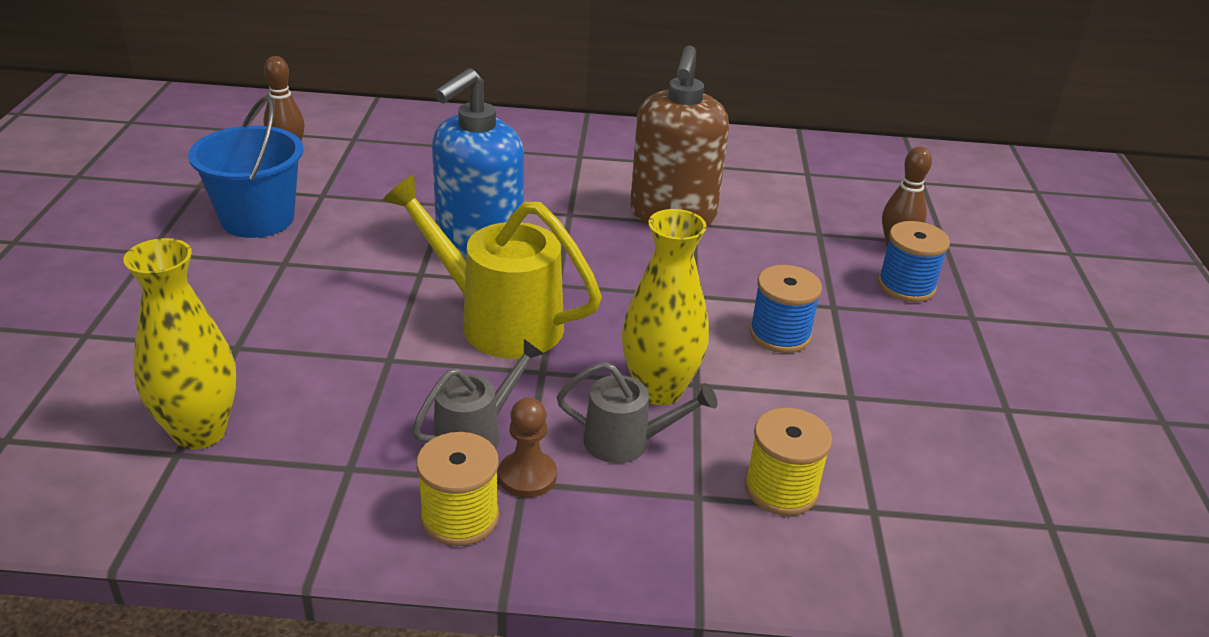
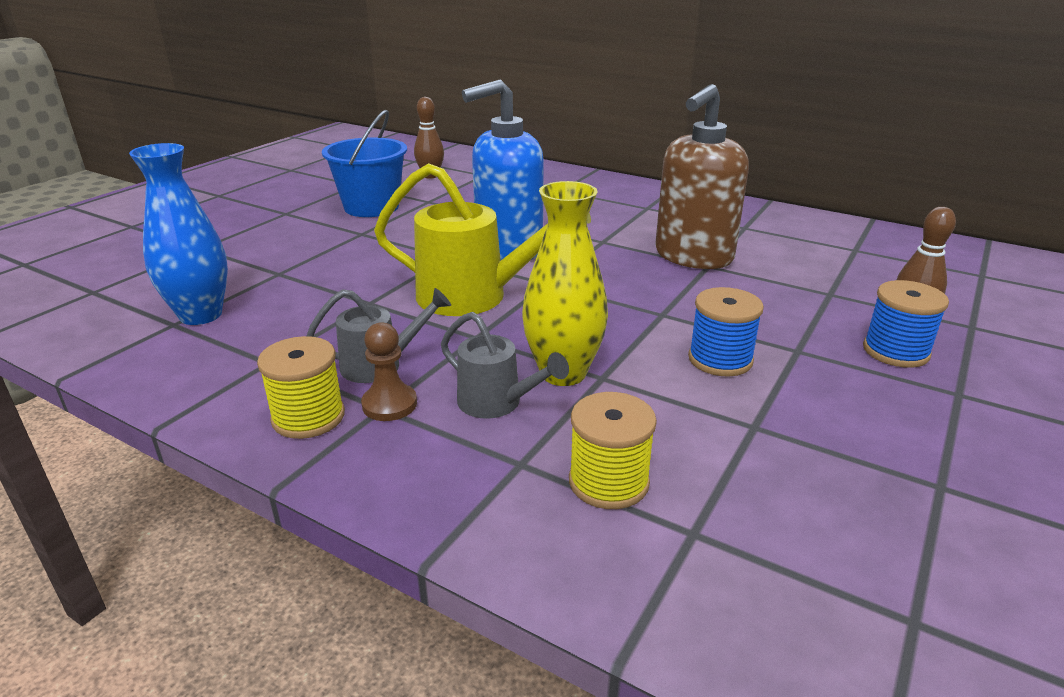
camera: 30 degrees right, 5 degrees down
yellow vase [123,238,237,449] -> blue vase [129,143,228,325]
yellow watering can [382,175,602,359] -> yellow watering can turned 135 degrees clockwise [374,163,591,316]

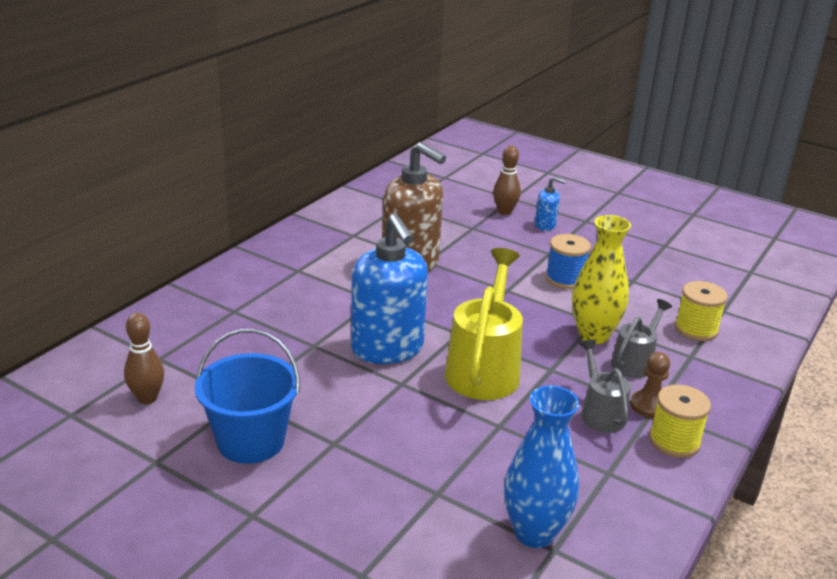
camera: 90 degrees left, 0 degrees up
blue spool [863,280,949,368] -> blue soap dispenser [535,177,565,231]

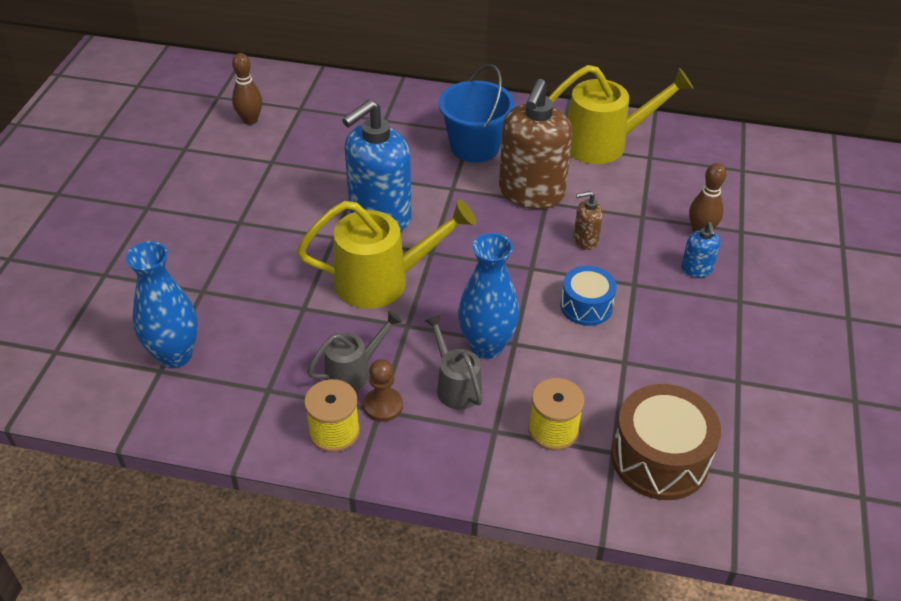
camera: 70 degrees right, 15 degrees up
blue bucket [195,329,300,464] -> blue bucket moved to [439,64,515,162]
blue spool [546,234,591,289] -> blue drum [560,266,617,326]
yellow vase [572,215,631,344] -> blue vase [458,233,519,359]
grey watering can [611,299,672,378] -> grey watering can turned 135 degrees counterclockwise [425,315,482,410]
none -> yellow watering can [548,65,694,164]
none -> brown soap dispenser [573,191,603,250]
none -> brown drum [611,384,721,500]

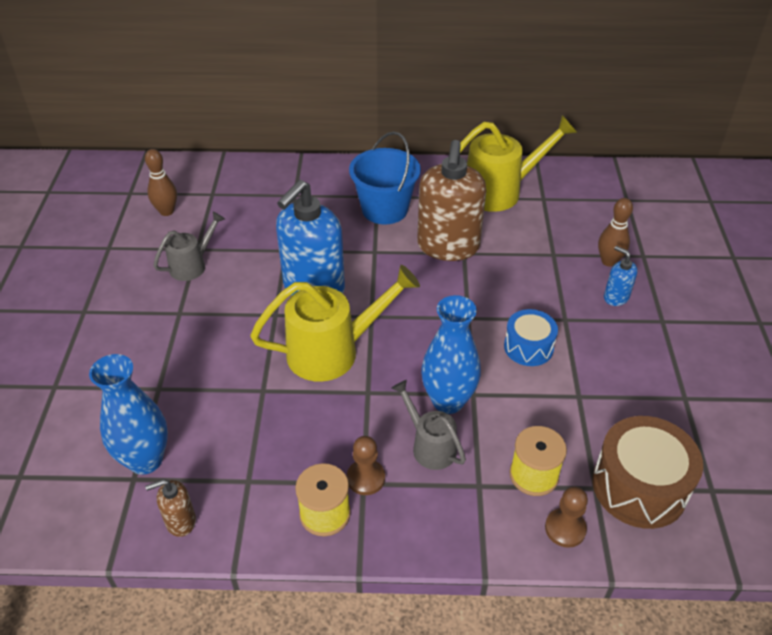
camera: 10 degrees left, 0 degrees up
grey watering can [307,310,402,391] -> grey watering can moved to [153,212,225,281]
brown soap dispenser [573,191,603,250] -> brown soap dispenser moved to [145,479,196,537]
blue soap dispenser [681,222,721,277] -> blue soap dispenser turned 150 degrees clockwise [604,246,638,306]
none -> brown pawn [545,486,588,548]

